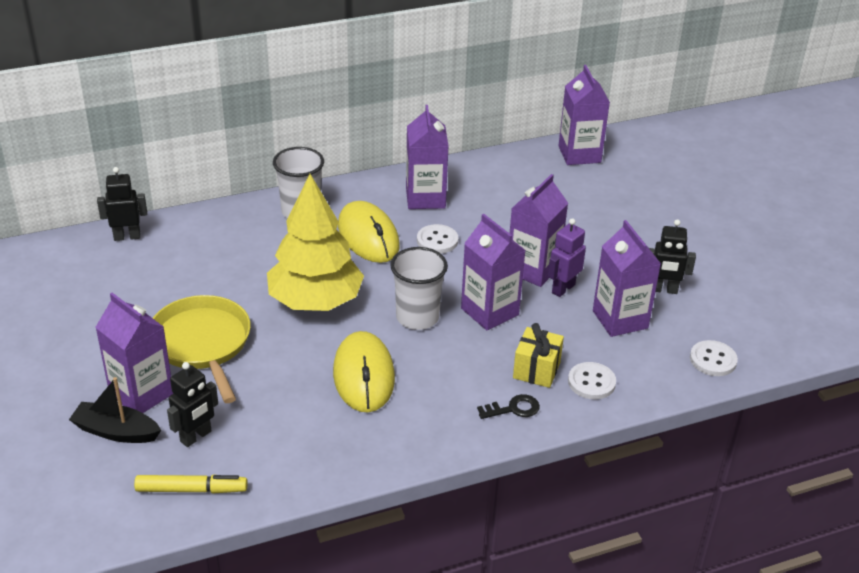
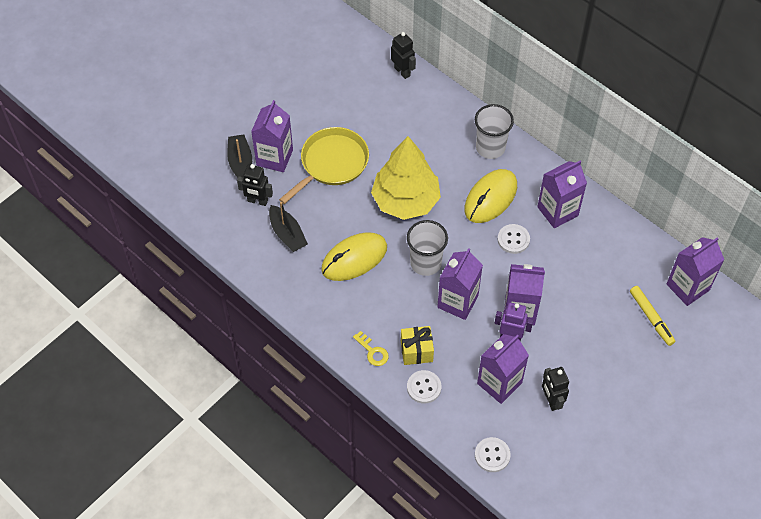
camera: 65 degrees right, 20 degrees up
yellow marker [134,475,248,494] -> yellow marker moved to [630,286,675,346]
black key [477,394,540,419] -> yellow key [353,331,389,366]
none -> black boat [269,202,308,252]

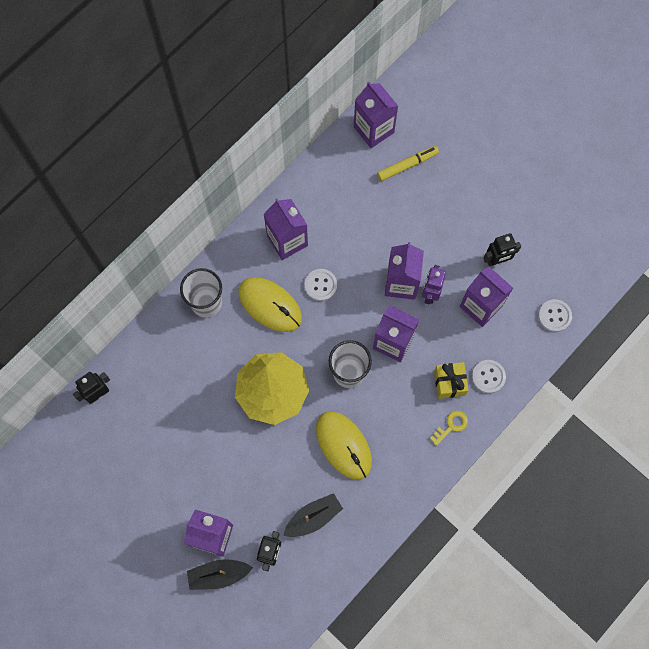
camera: 90 degrees left, 15 degrees up
yellow pan [279,127,369,204] -> none

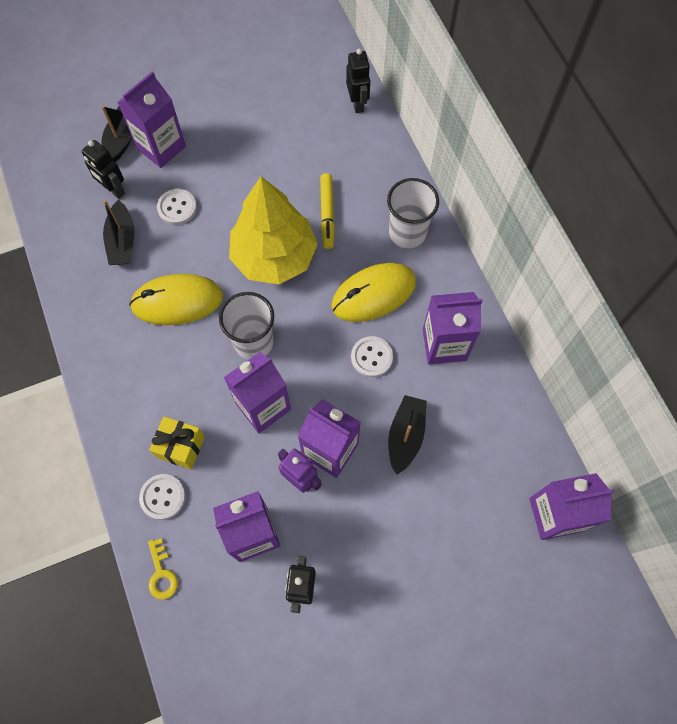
camera: 115 degrees right, 5 degrees down
yellow marker [377,146,439,181] -> yellow marker moved to [320,173,335,249]
yellow key [430,411,468,446] -> yellow key moved to [148,538,178,600]
white button [538,299,572,332] -> white button moved to [157,189,197,225]
none -> black boat [388,395,427,475]

